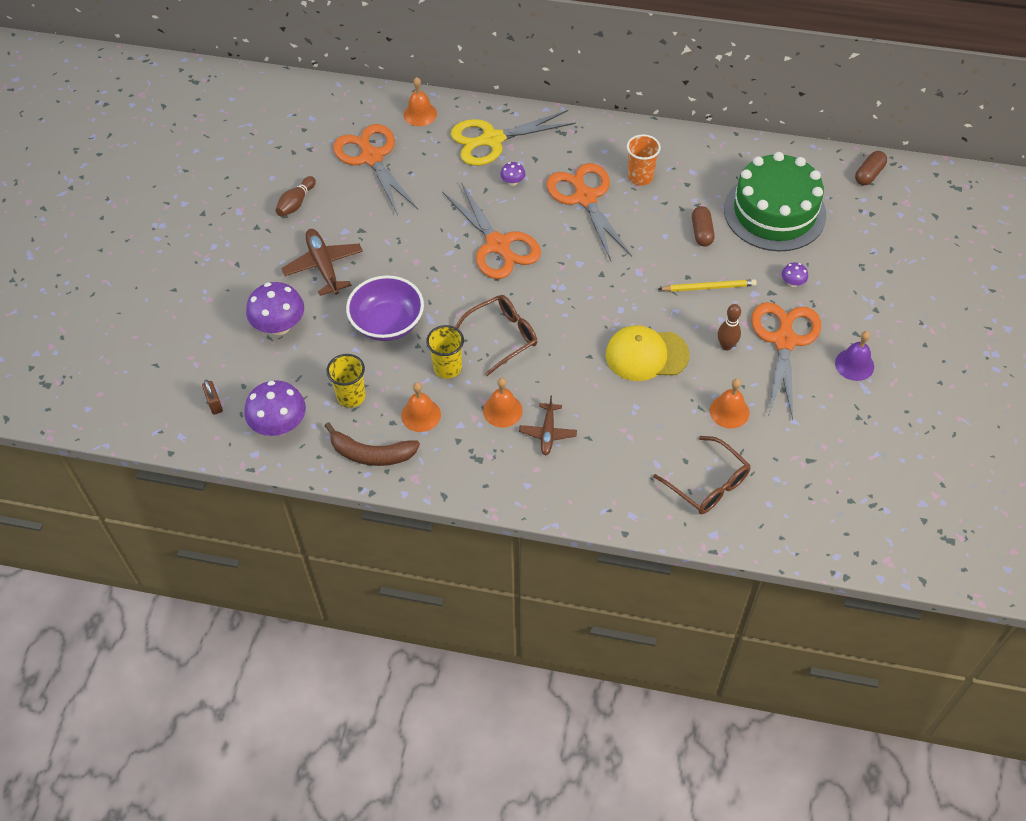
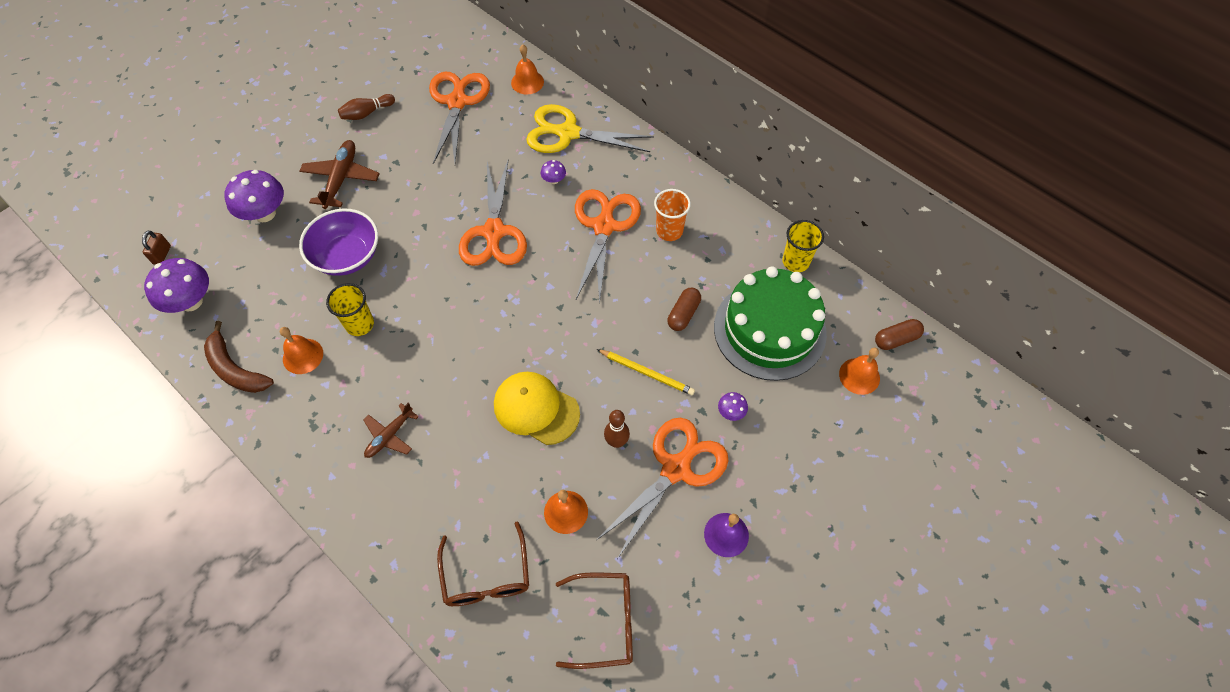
camera: 30 degrees right, 5 degrees up
yellow cup [327,354,366,408] -> yellow cup moved to [782,220,824,272]
brown glasses [455,295,537,376] -> brown glasses moved to [556,573,633,669]
orange bell [483,378,523,427] -> orange bell moved to [839,348,880,395]

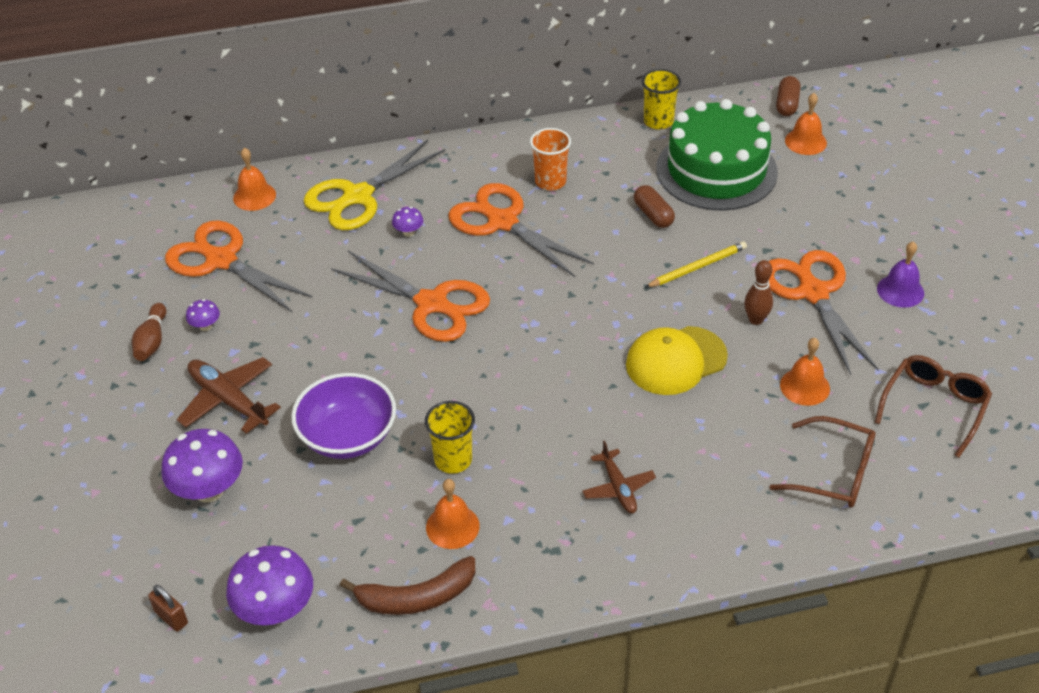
camera: 55 degrees left, 15 degrees down
purple mushroom [718,392,748,421] -> purple mushroom moved to [186,299,220,331]

